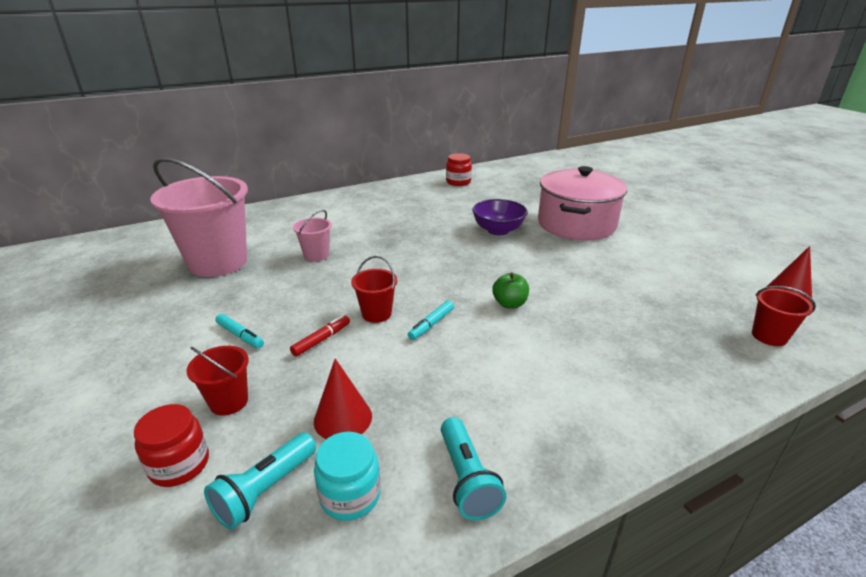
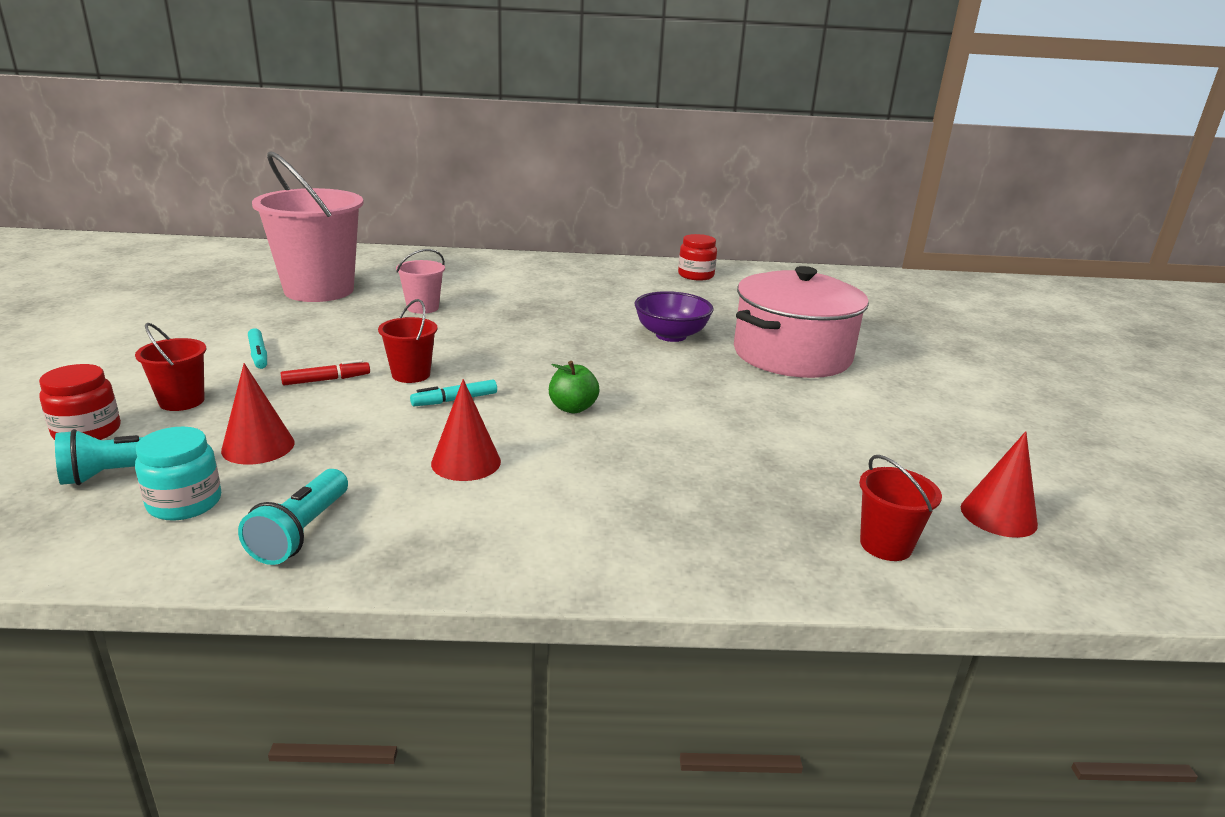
camera: 25 degrees right, 5 degrees down
none -> red cone [431,379,501,481]

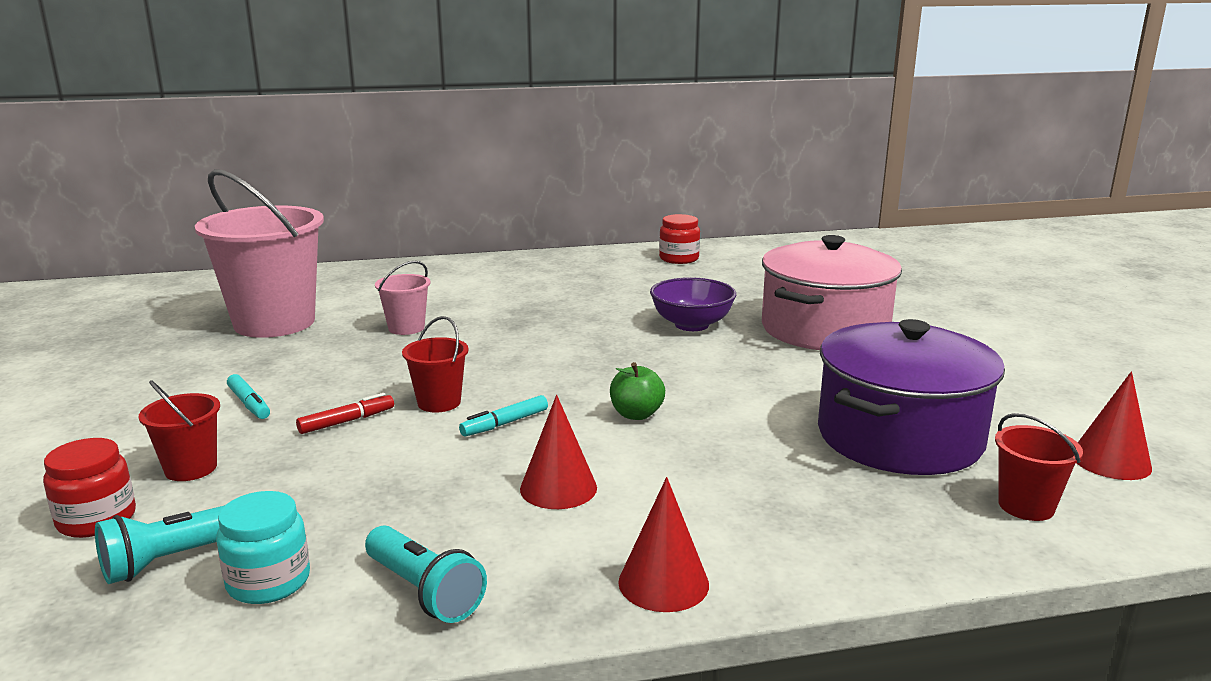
camera: 10 degrees left, 5 degrees down
red cone [221,363,295,465] -> red cone moved to [618,477,709,612]
turquoise flashlight [238,469,348,565] -> turquoise flashlight turned 45 degrees counterclockwise [365,525,487,623]
none -> purple pot [818,319,1005,475]

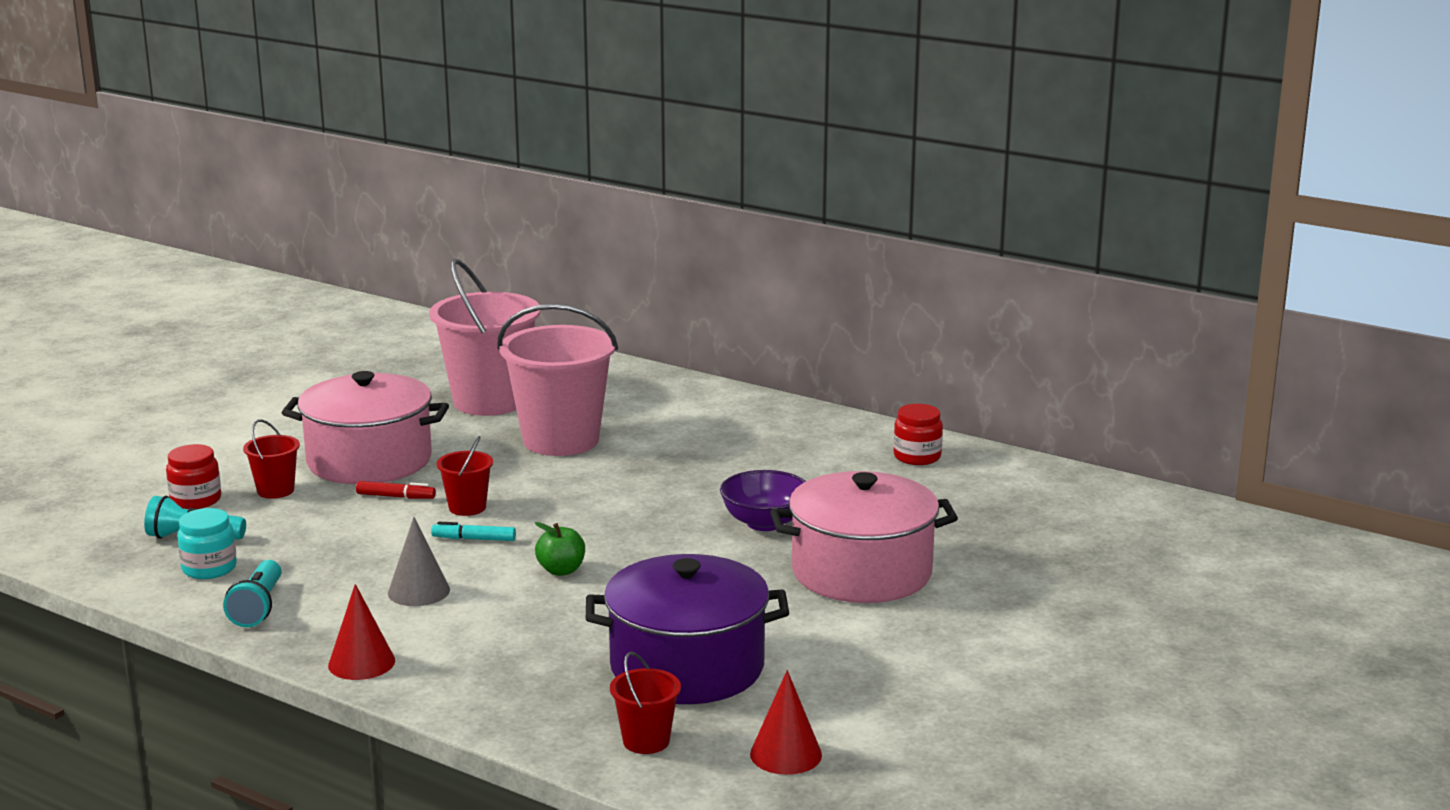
camera: 45 degrees right, 0 degrees up
turquoise marker [227,374,270,419] -> pink pot [282,371,449,484]
pink bucket [375,261,431,335] -> pink bucket [497,304,618,456], size x2.21
red cone [520,395,597,509] -> grey cone [388,517,450,606]

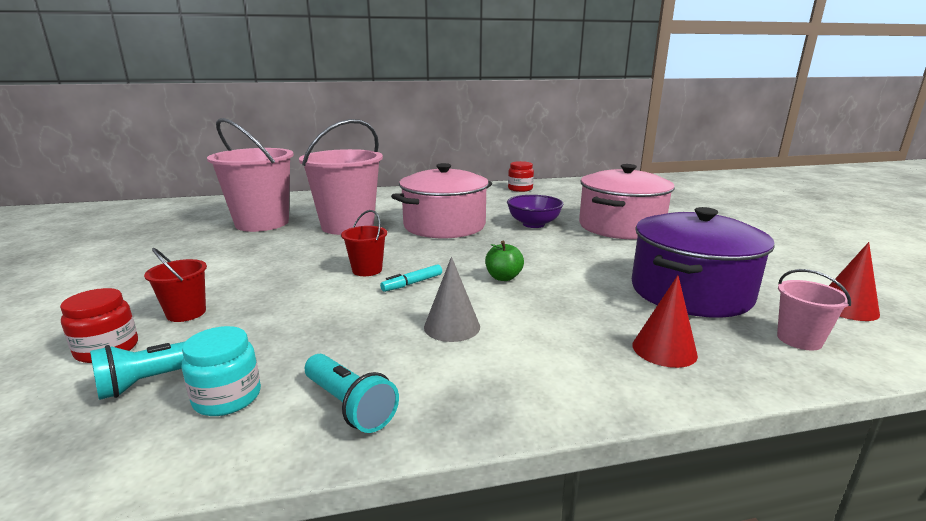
camera: 45 degrees left, 0 degrees up
pink pot [282,371,449,484] -> pink pot moved to [391,163,492,238]
red cone [328,584,395,680] -> red cone moved to [632,275,698,368]
red marker [356,481,436,499] -> none
red bucket [610,652,681,754] -> pink bucket [777,269,851,350]

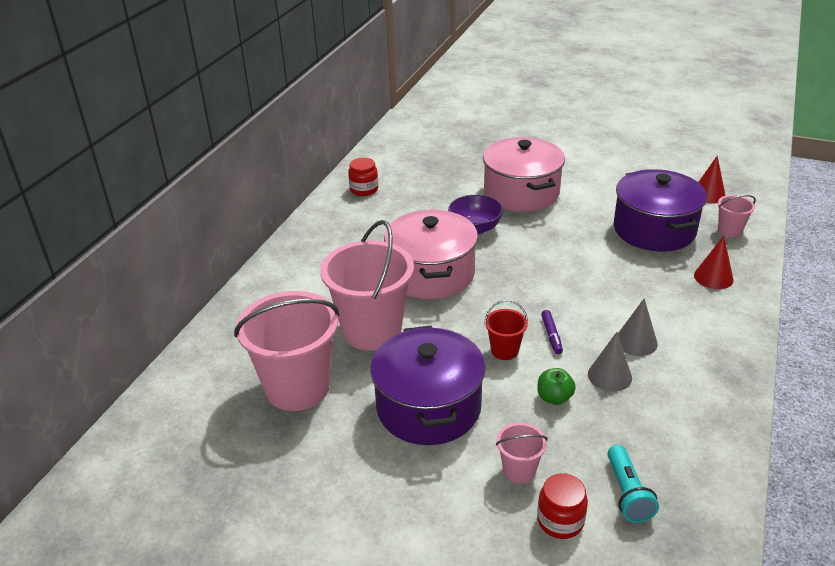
camera: 55 degrees left, 15 degrees up
red bucket [144,248,207,322] -> pink bucket [496,423,548,484]
turquoise jar [182,326,261,416] -> none
turquoise flashlight [305,354,399,433] -> none
turquoise marker [380,264,442,292] -> purple marker [541,310,563,354]
green apple [485,241,524,281] -> green apple moved to [537,368,576,405]
none -> purple pot [370,326,486,445]
none -> grey cone [588,332,632,392]

